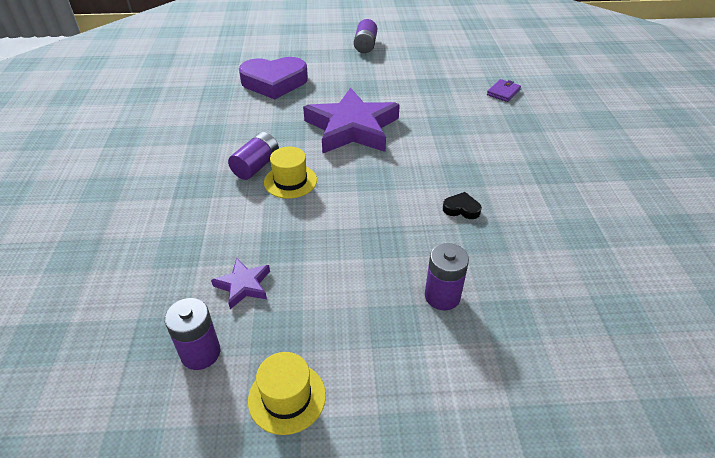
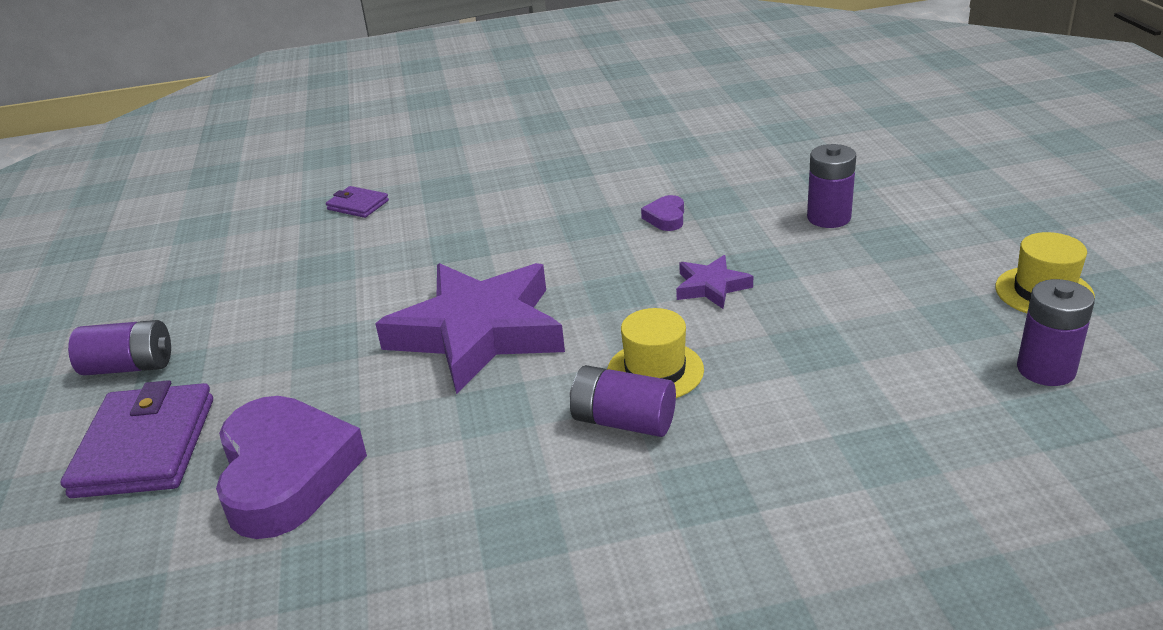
camera: 95 degrees left, 10 degrees down
purple star [211,258,270,309] -> purple star moved to [676,255,753,309]
black heart [443,192,482,219] -> purple heart [641,195,684,231]
none -> purple wallet [61,380,213,498]

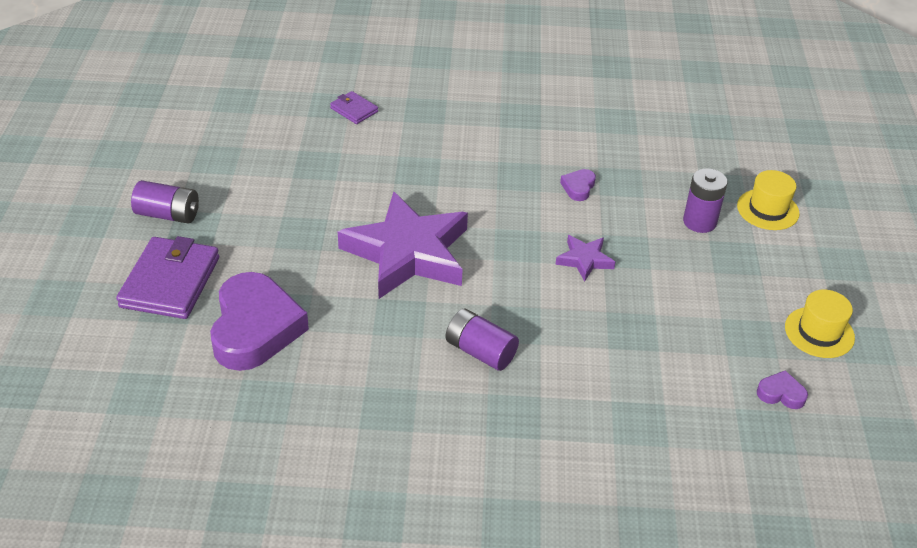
camera: 10 degrees right, 10 degrees up
yellow hat [607,308,704,398] -> yellow hat moved to [737,170,800,230]
purple battery [1017,279,1095,386] -> purple heart [757,370,808,409]

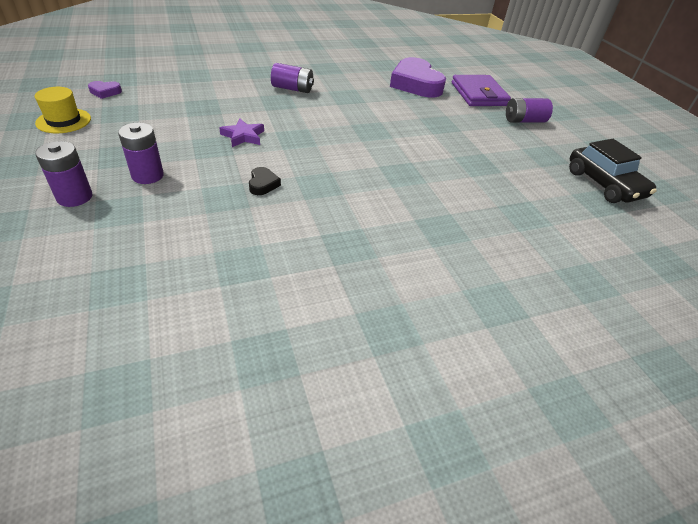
camera: 155 degrees right, 0 degrees up
purple wallet [330,91,378,124] -> none
purple star [338,192,468,299] -> none
purple heart [560,169,596,201] -> black heart [249,167,281,195]
yellow hat [737,170,800,230] -> purple battery [35,141,92,207]
none -> black car [569,139,657,203]

